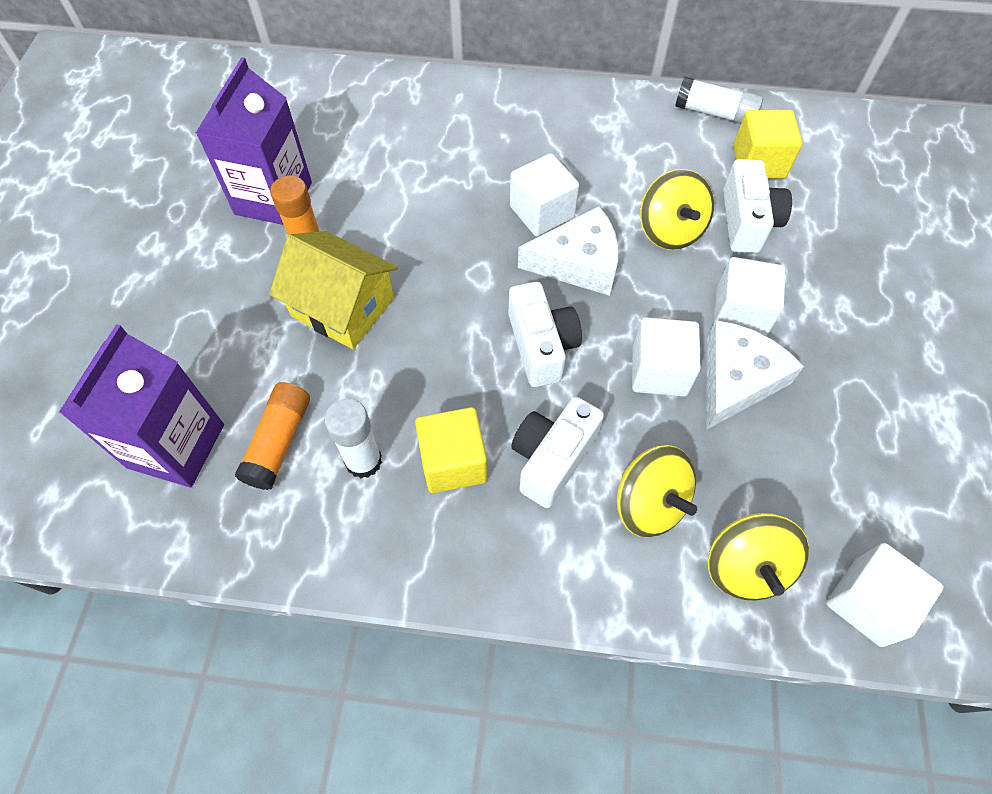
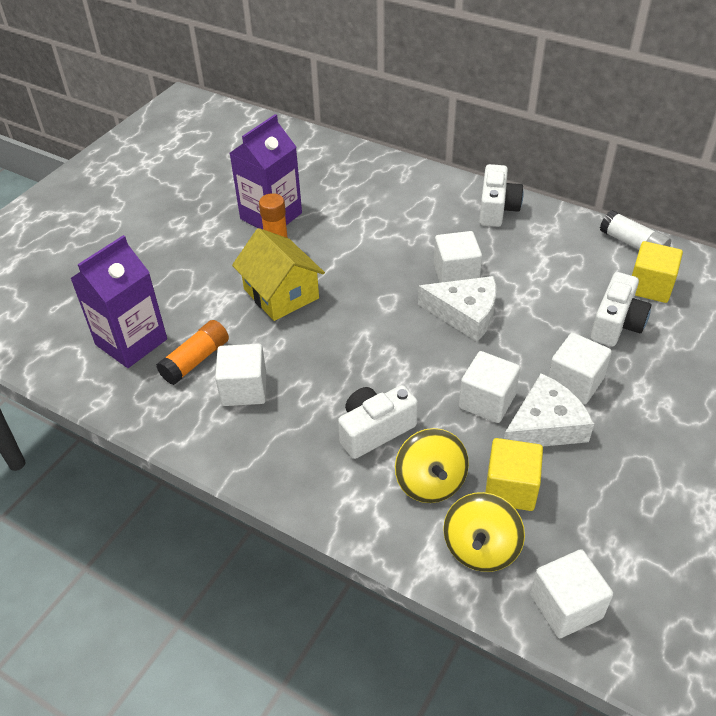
camera: 25 degrees right, 15 degrees down
white glue stick [324,399,382,478] -> white cube [215,344,266,406]
yellow cube [415,407,487,493] -> yellow cube moved to [485,438,543,511]
white camera [508,282,582,387] -> white camera moved to [479,164,524,227]
yellow spinning top [640,169,714,250] -> none

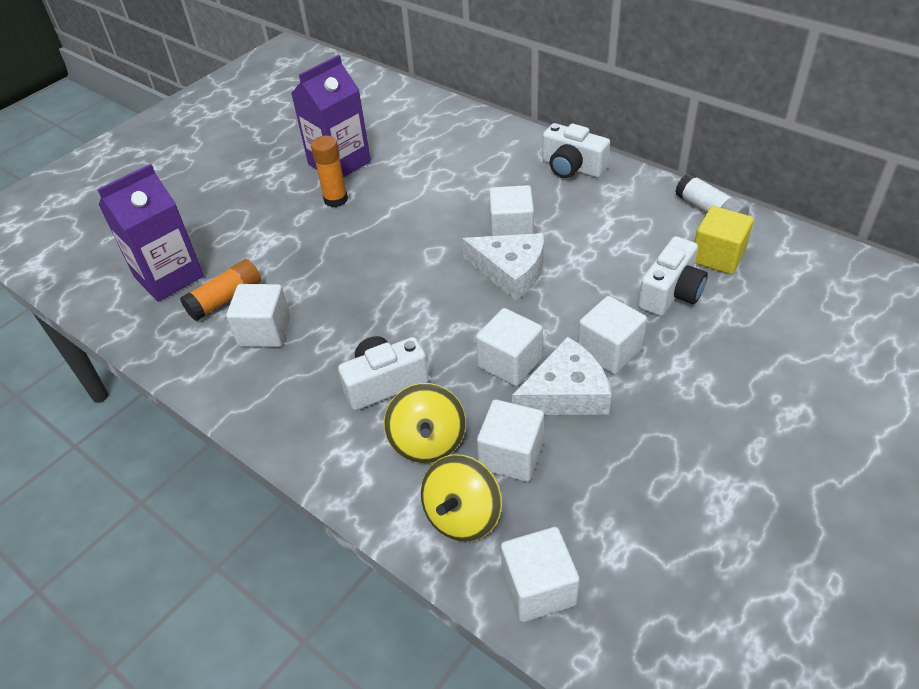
camera: 10 degrees right, 0 degrees up
yellow house [232,228,325,321] -> none
white camera [479,164,524,227] -> white camera turned 105 degrees clockwise [542,123,610,178]
yellow cube [485,438,543,511] -> white cube [477,399,544,482]

